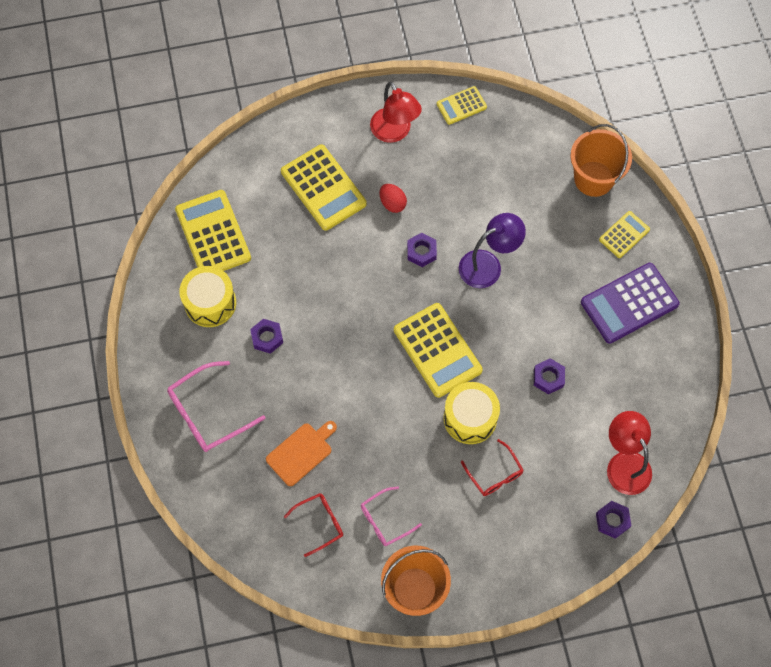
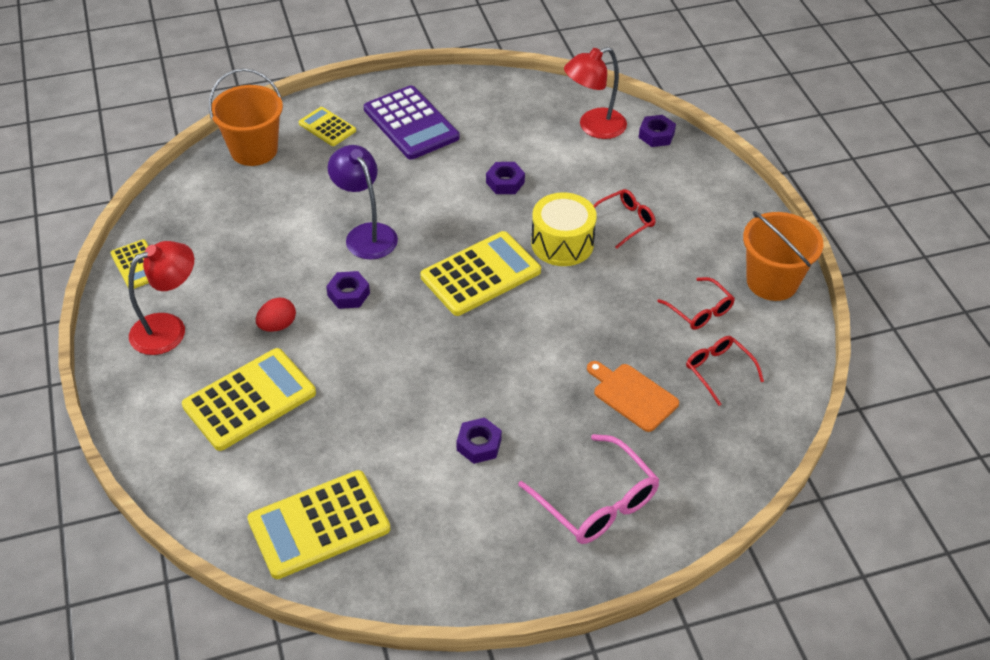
camera: 95 degrees left, 20 degrees down
yellow drum [180,266,236,327] -> none
pink glasses [361,486,422,546] -> red glasses [657,277,735,330]

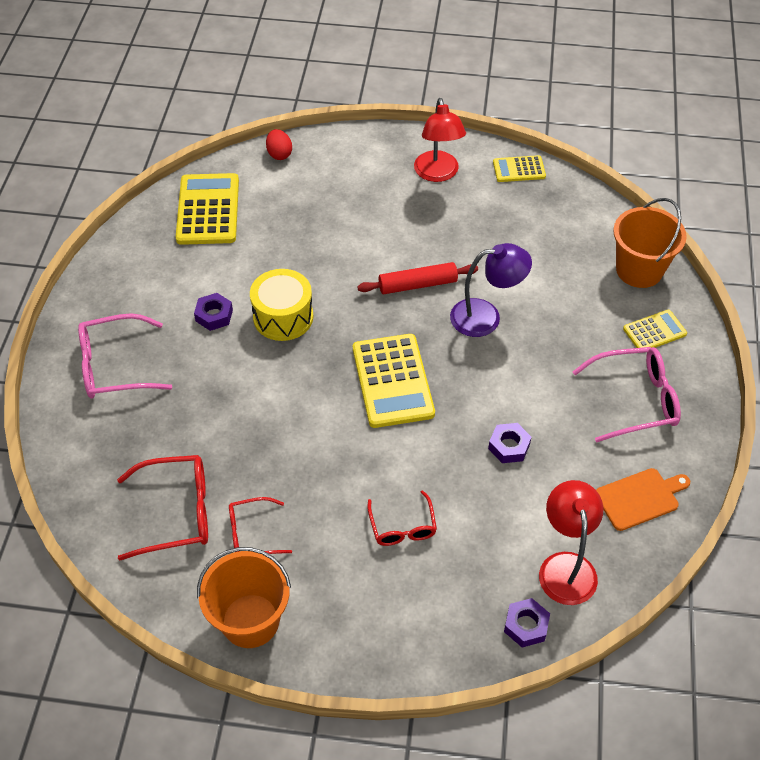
camera: 115 degrees right, 5 degrees up
yellow calculator [182,348,316,451] -> none
red egg [256,298,296,332] -> red egg moved to [266,129,292,160]
purple nut [326,271,370,309] -> red rolling pin [357,262,478,294]
purple calculator [364,85,460,160] -> pink glasses [572,347,681,442]
yellow drum [531,192,597,266] -> yellow drum moved to [250,269,313,341]
orange cutting board [587,361,679,432] -> orange cutting board moved to [596,468,690,531]
red glasses [686,336,764,406] -> red glasses [117,455,208,561], size x1.62

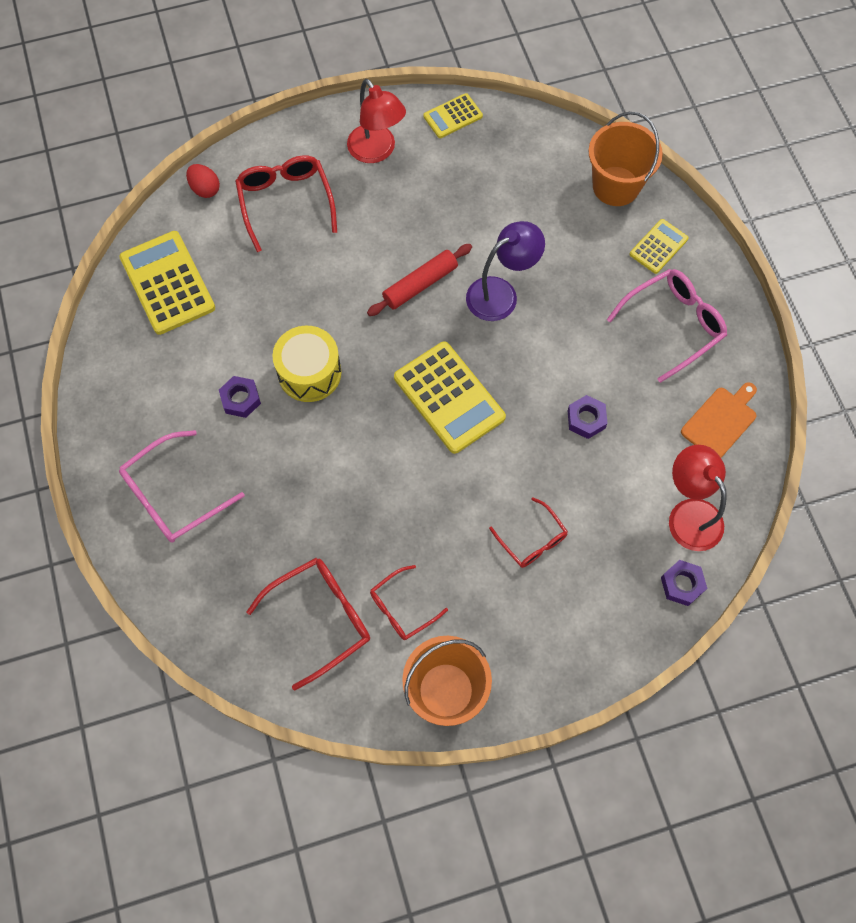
camera: 25 degrees left, 15 degrees up
none -> red glasses [235,155,337,252]

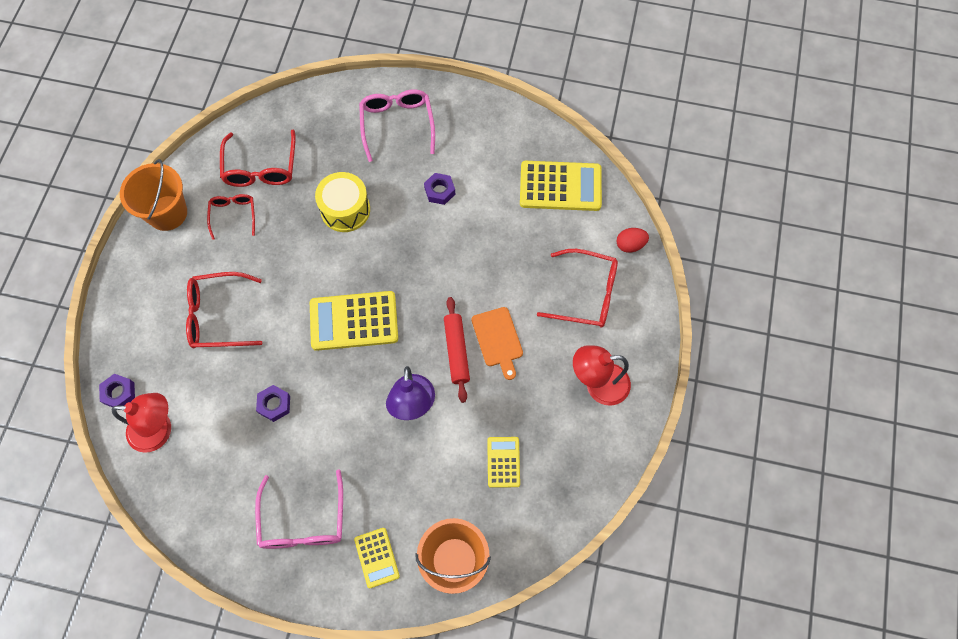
camera: 120 degrees right, 0 degrees up
yellow drum [272,326,341,402] -> yellow drum moved to [315,172,370,232]
yellow calculator [423,93,483,138] -> yellow calculator moved to [487,437,520,488]
red glasses [489,497,568,568] -> red glasses [186,272,262,348], size x1.62
orange cutting board [681,382,757,458] -> orange cutting board moved to [472,307,523,380]

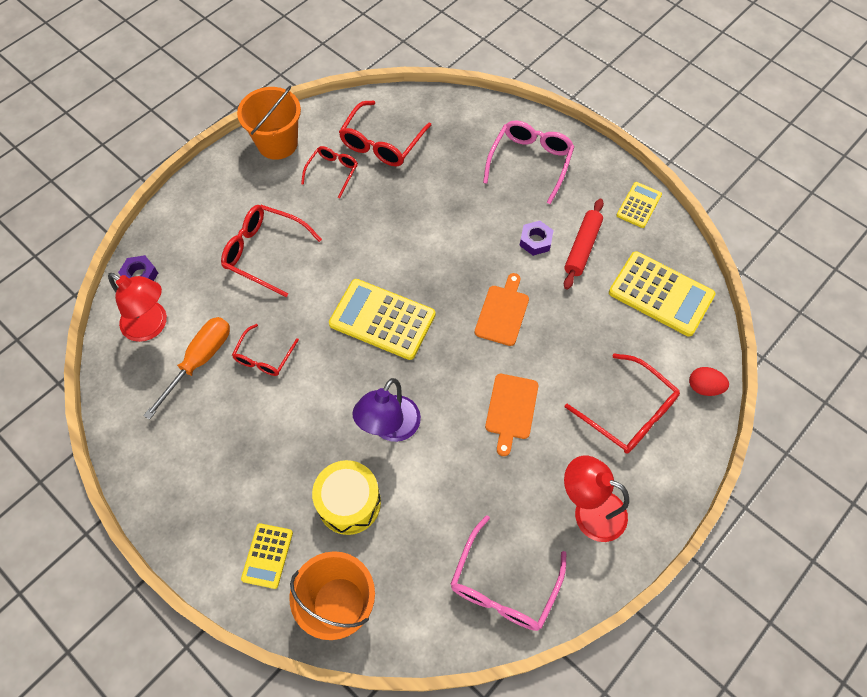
camera: 30 degrees right, 5 degrees down
pink glasses [255,470,343,549] -> pink glasses moved to [450,515,566,631]
purple nut [256,385,290,422] -> red glasses [232,324,299,376]
yellow drum [315,172,370,232] -> yellow drum moved to [312,460,381,535]
red rolling pin [444,297,470,403] -> red rolling pin moved to [564,199,604,290]
yellow calculator [487,437,520,488] -> yellow calculator moved to [616,182,662,228]
none -> orange screwdriver [143,317,230,420]
none -> orange cutting board [475,273,529,346]

